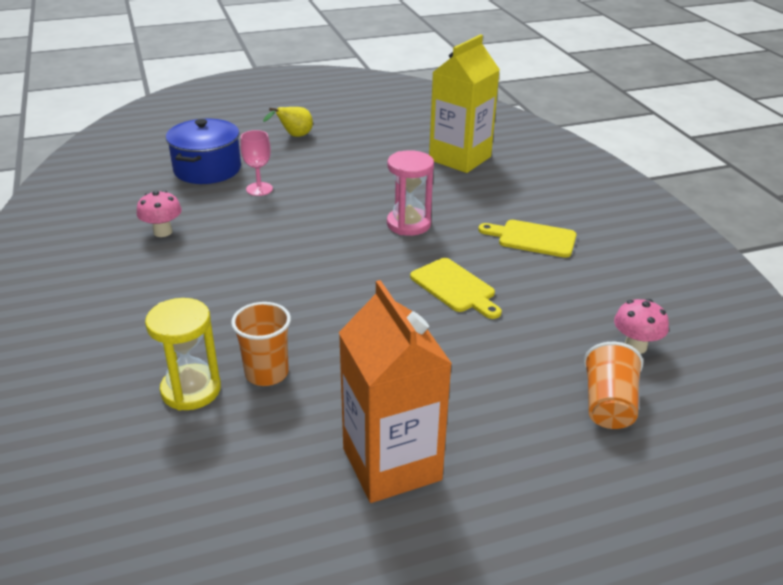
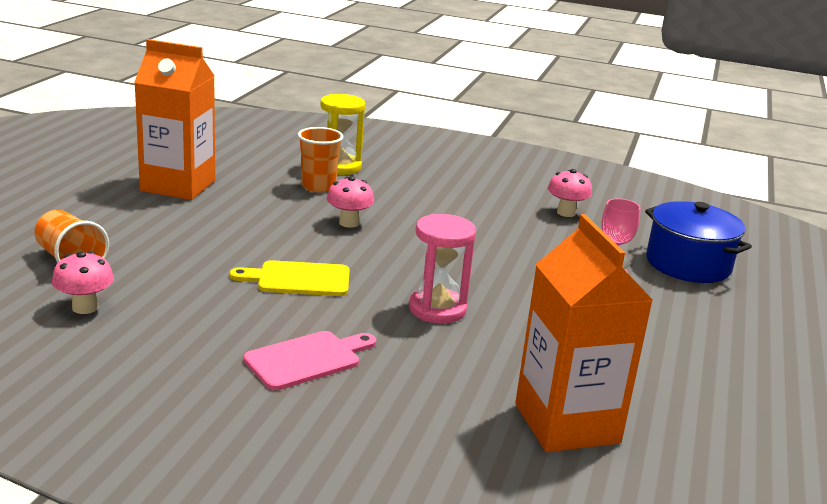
camera: 125 degrees right, 10 degrees down
yellow pear [263,107,313,137] -> none
yellow carton [429,34,500,173] -> orange carton [515,214,653,452]
yellow cutting board [478,220,576,258] -> pink cutting board [243,331,376,390]
none -> pink mushroom [327,176,374,228]

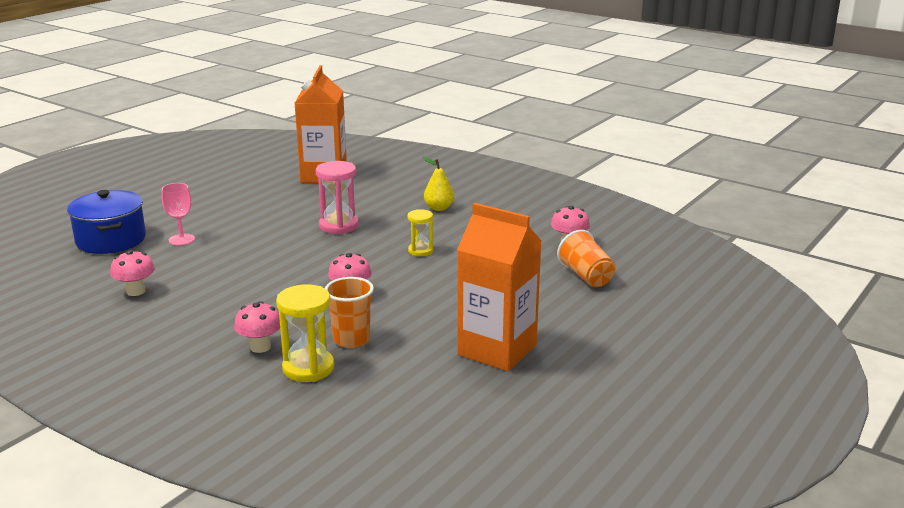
camera: 160 degrees left, 0 degrees up
yellow cutting board [230,260,350,296] -> yellow hourglass [407,209,433,256]
pink cutting board [243,331,376,390] -> yellow pear [423,157,454,211]
none -> pink mushroom [234,301,280,353]

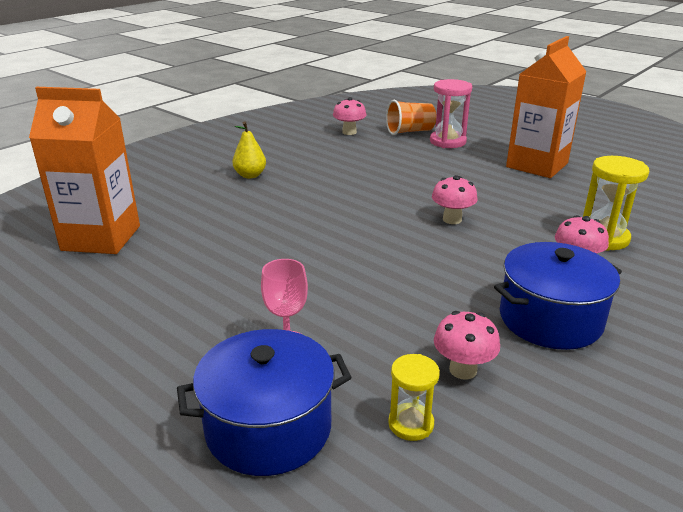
camera: 85 degrees left, 5 degrees up
pink hourglass [316,161,359,234] -> pink hourglass moved to [430,79,472,148]
orange cup [325,277,374,348] -> none
yellow hourglass [407,209,433,256] -> yellow hourglass moved to [388,354,440,441]
none -> blue pot [494,242,622,350]

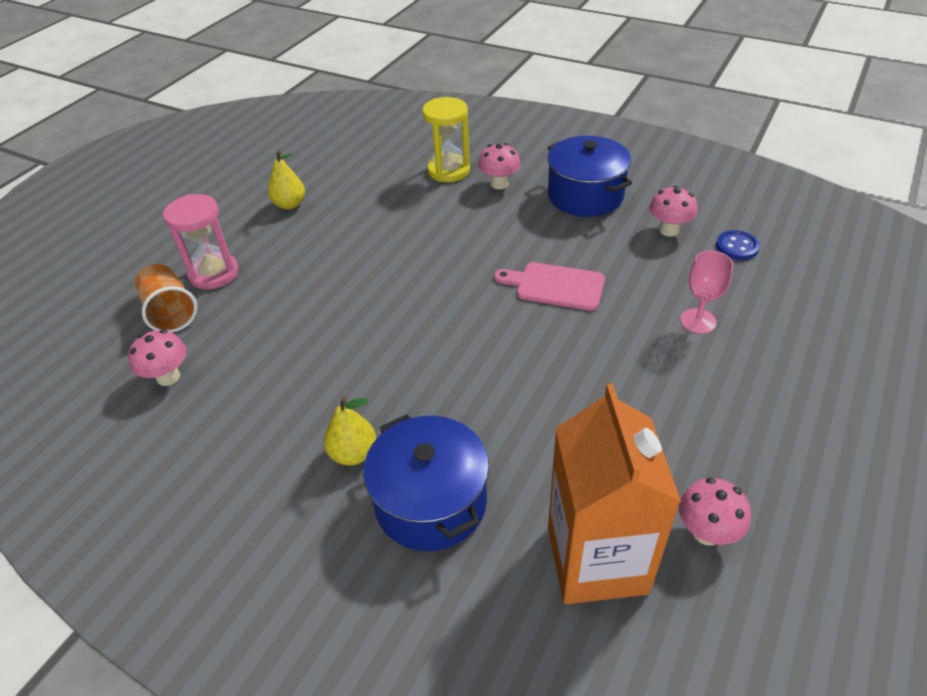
camera: 100 degrees left, 15 degrees up
blue pot [177,329,352,476] -> blue pot moved to [363,414,489,551]
yellow hourglass [388,354,440,441] -> blue button [716,230,760,260]
pink mushroom [432,175,477,224] -> pink mushroom moved to [679,478,751,545]
orange carton [506,36,587,178] -> yellow pear [268,150,305,209]
none -> pink cutting board [494,262,605,311]

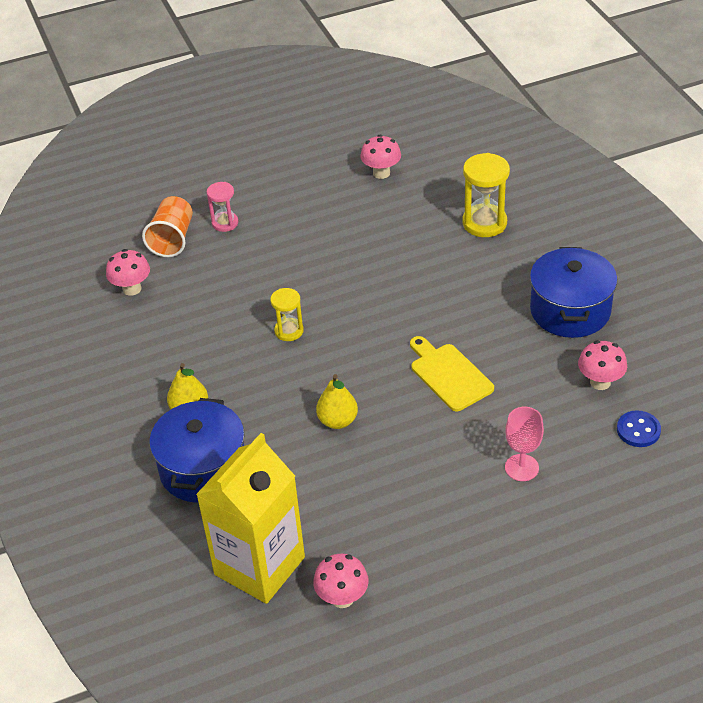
camera: 40 degrees right, 0 degrees up
pink hourglass [163,194,239,289] -> pink hourglass [207,182,238,232], size x0.61
yellow pear [268,150,305,209] -> yellow pear moved to [316,374,358,429]
pink mushroom [478,143,521,189] -> pink mushroom moved to [360,135,401,179]
pink cutting board [494,262,605,311] -> yellow cutting board [410,336,494,411]
orange carton [548,383,681,604] -> yellow carton [196,433,305,604]
none -> yellow hourglass [270,288,304,341]

